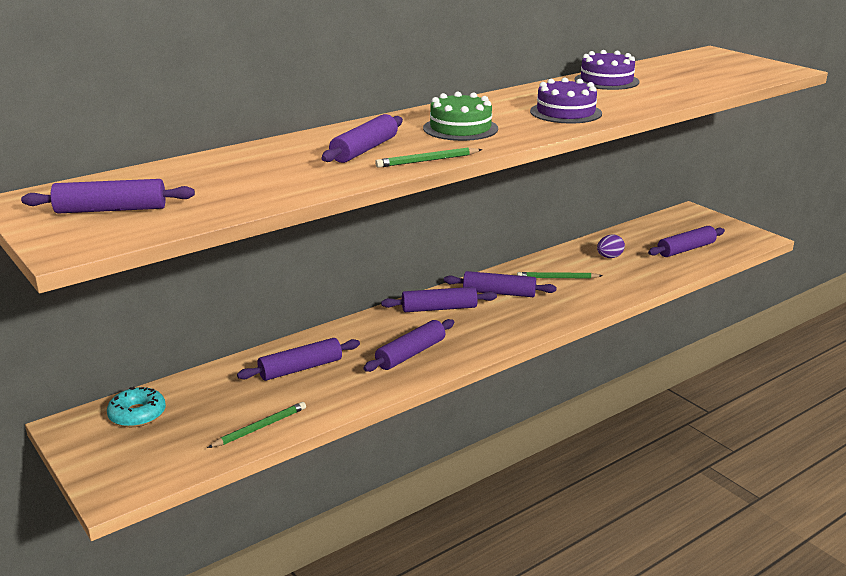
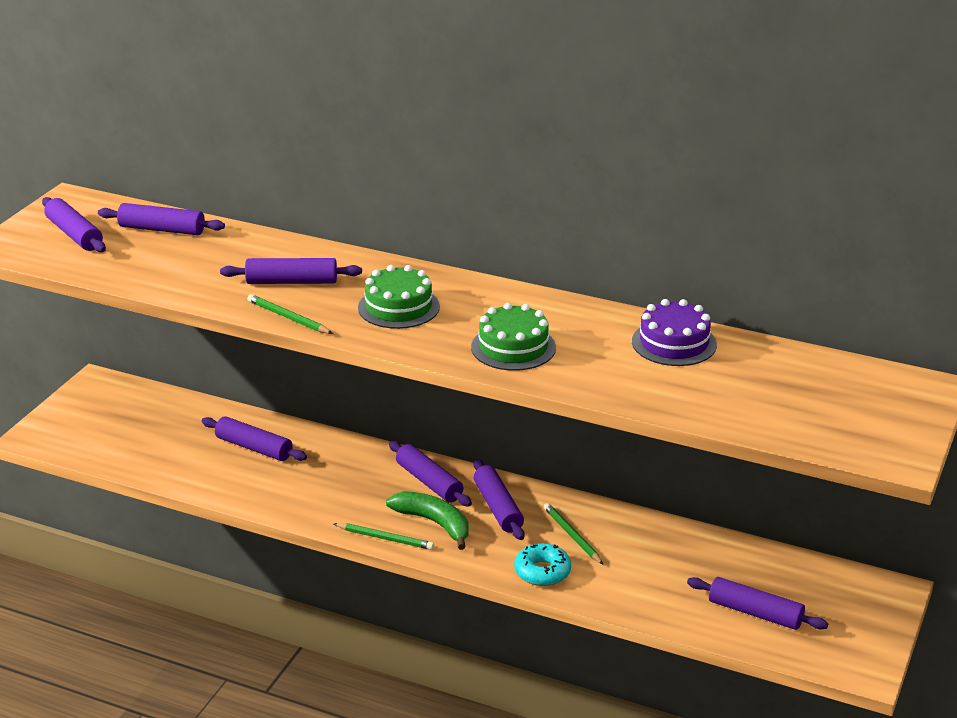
camera: 60 degrees right, 5 degrees up
turquoise donut [107,387,166,427] -> turquoise donut moved to [514,543,571,586]
green pencil [207,402,306,448] -> green pencil moved to [334,523,434,550]
purple rolling pin [363,319,454,372] -> purple rolling pin moved to [98,203,225,235]
purple cake [530,77,602,123] -> green cake [471,303,556,371]
purple egg [597,234,625,258] -> none
none -> green banana [386,491,468,550]

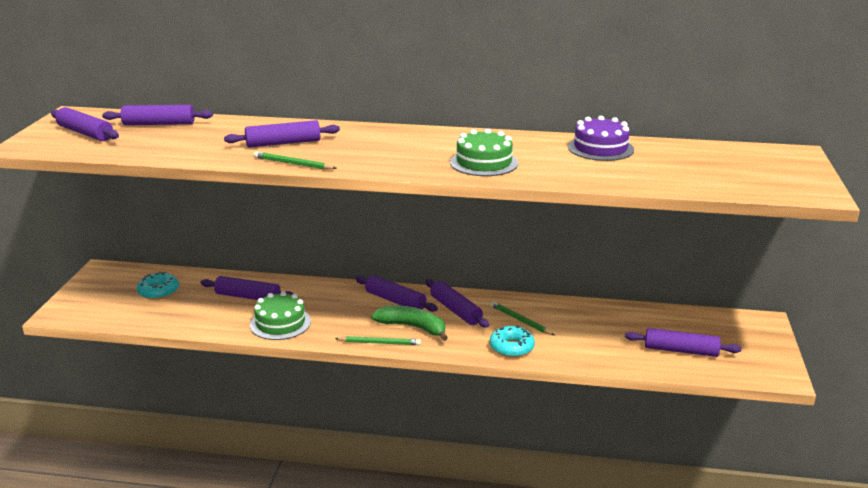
camera: 15 degrees left, 5 degrees down
green cake [358,265,440,329] -> green cake moved to [250,291,311,340]
none -> turquoise donut [137,272,179,300]

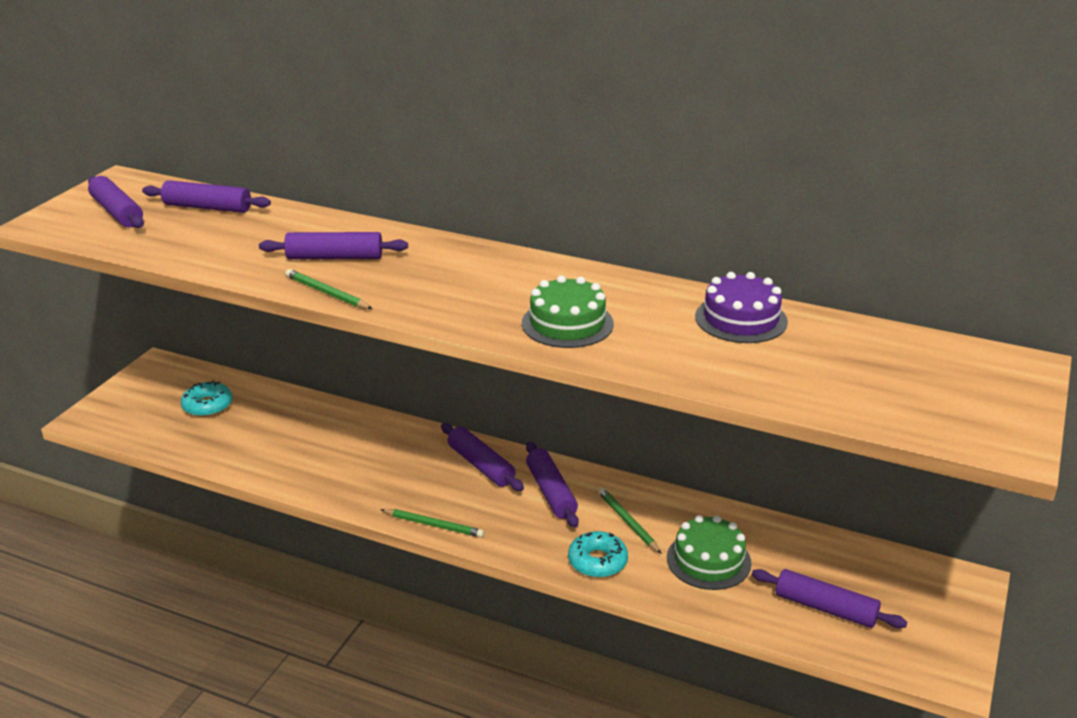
camera: 15 degrees right, 5 degrees up
purple rolling pin [200,276,294,300] -> none
green cake [250,291,311,340] -> green cake moved to [667,515,752,590]
green banana [371,305,448,341] -> none

